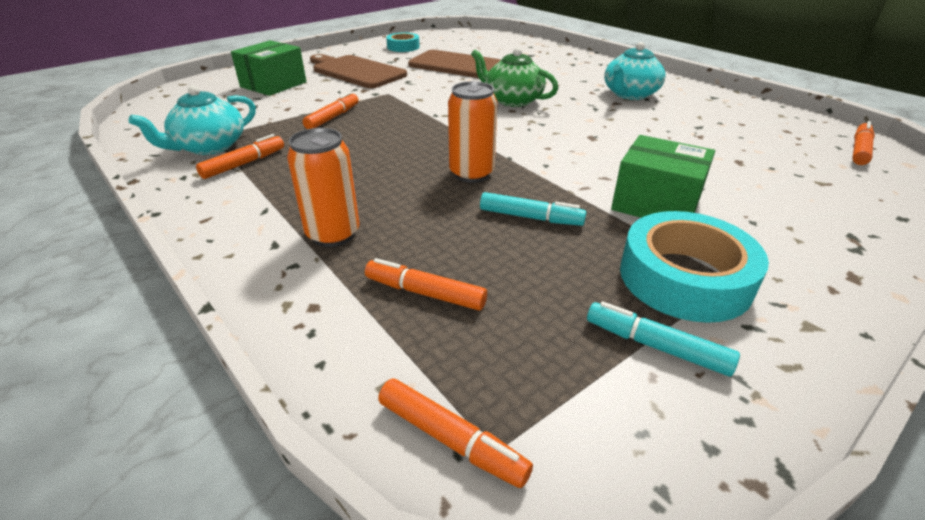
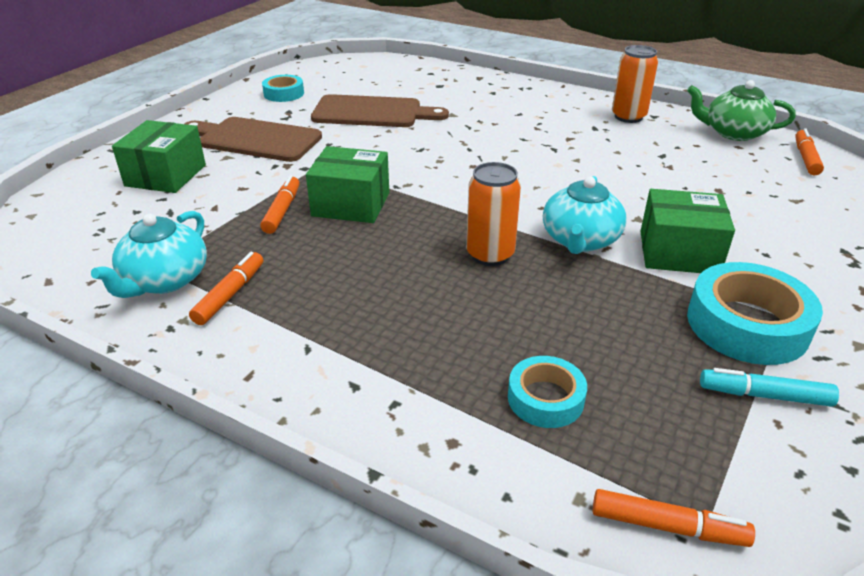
camera: 20 degrees left, 0 degrees up
orange can [287,128,359,247] -> orange can moved to [612,45,658,123]
orange marker [365,258,487,311] -> turquoise tape [508,356,587,428]
green teapot [471,47,558,107] -> green teapot moved to [687,80,796,141]
turquoise marker [480,192,586,226] -> none
turquoise teapot [604,42,666,100] -> turquoise teapot moved to [543,176,626,254]
none -> green box [306,146,389,223]

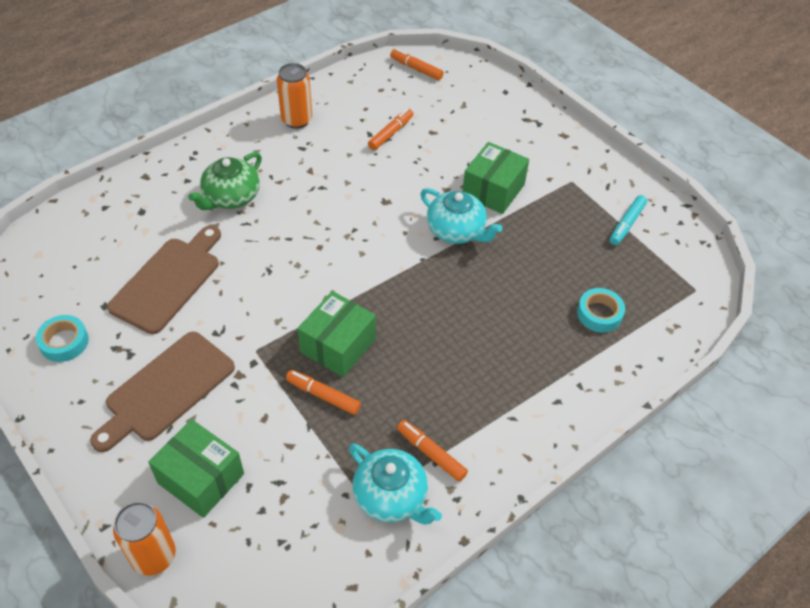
camera: 70 degrees left, 15 degrees up
orange can [466,162,521,266] -> orange can moved to [113,502,176,576]
orange marker [593,489,755,547] -> orange marker moved to [368,109,414,150]
green teapot [687,80,796,141] -> green teapot moved to [188,152,262,210]
turquoise tape [687,262,823,365] -> none

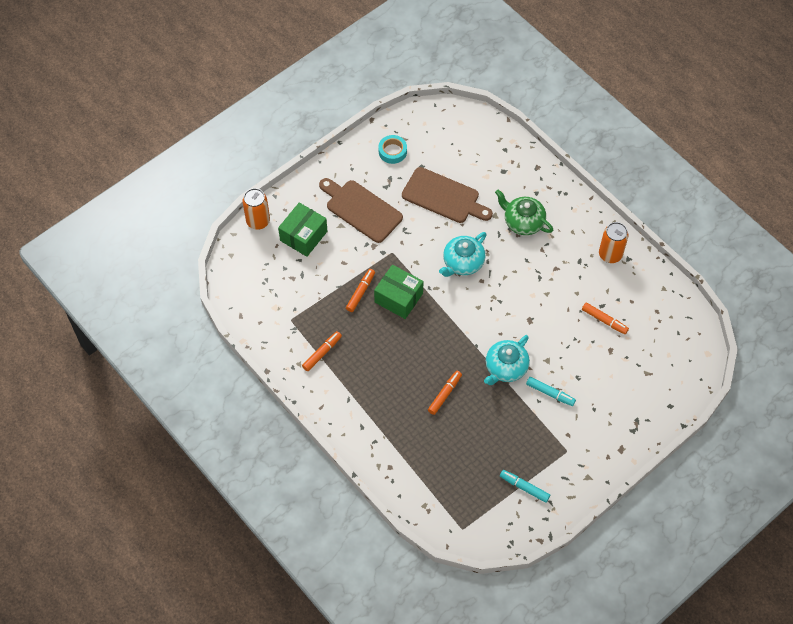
camera: 90 degrees right, 10 degrees up
turquoise teapot [349,443,442,525] -> turquoise teapot moved to [439,232,487,277]
orange marker [390,48,444,80] -> orange marker moved to [428,371,462,415]
green box [462,142,529,214] -> turquoise marker [526,377,576,406]
turquoise tape [577,288,625,333] -> none

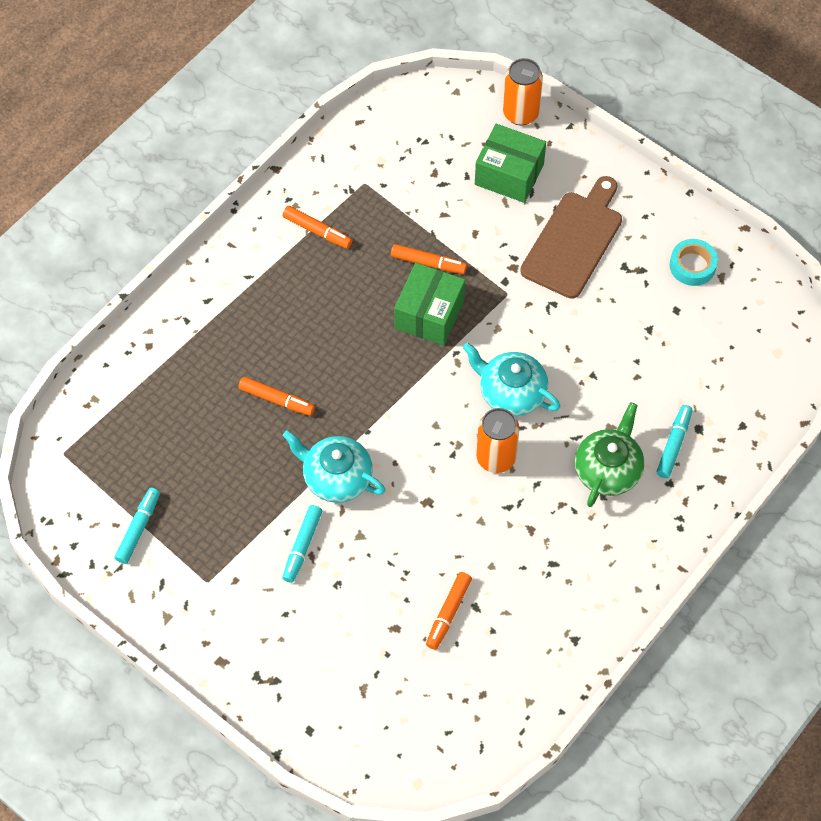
camera: 80 degrees right, 0 degrees up
brown cutting board [402,167,493,223] -> none
orange can [599,222,629,263] -> orange can moved to [476,408,520,473]
none -> turquoise marker [656,405,692,478]

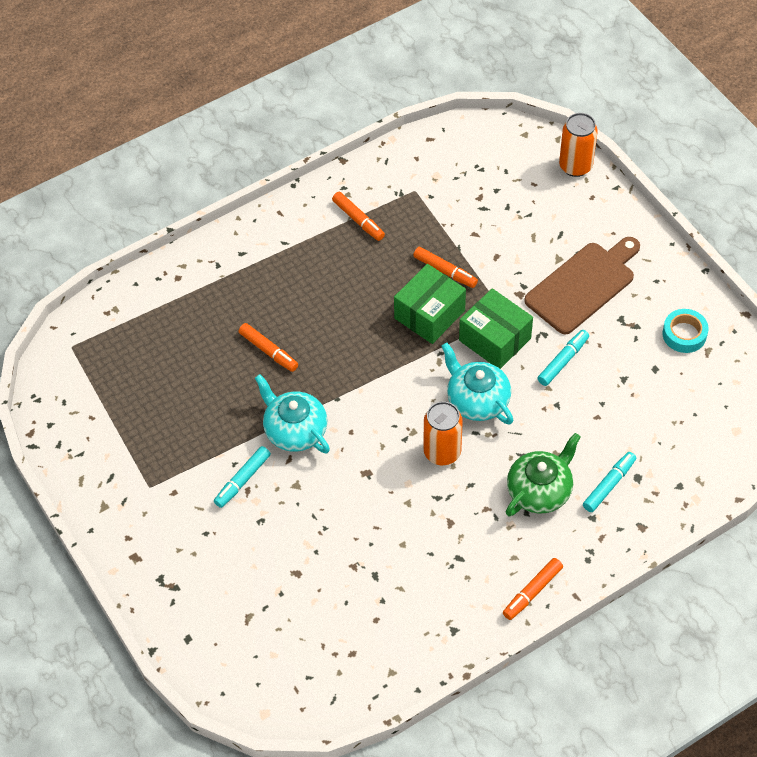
camera: 20 degrees right, 5 degrees down
turquoise marker [115,488,160,564] -> turquoise marker moved to [538,330,589,386]
orange marker [426,572,472,650] -> orange marker moved to [503,558,563,620]
green box [475,124,546,203] -> green box moved to [459,288,533,369]

